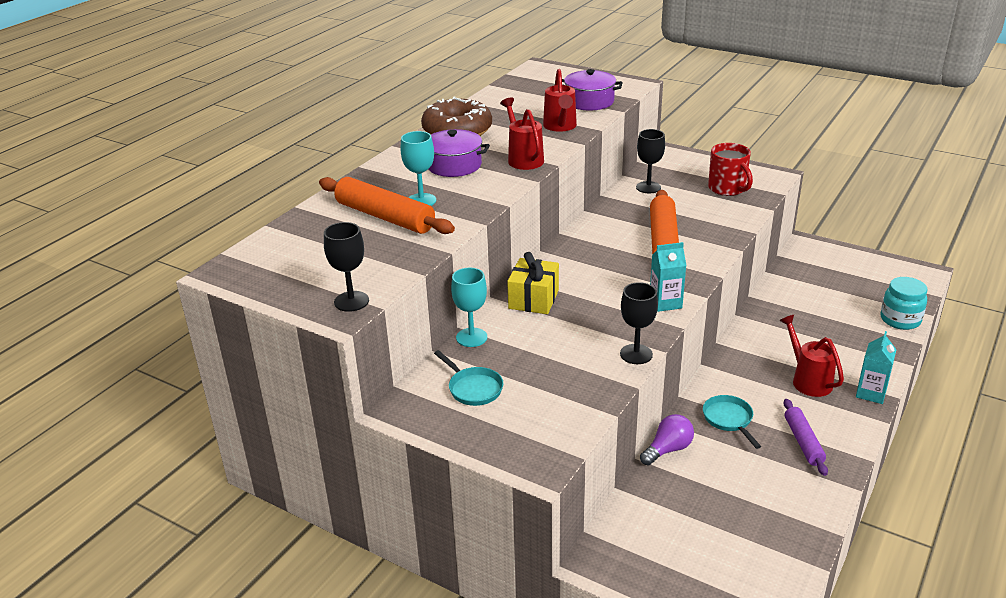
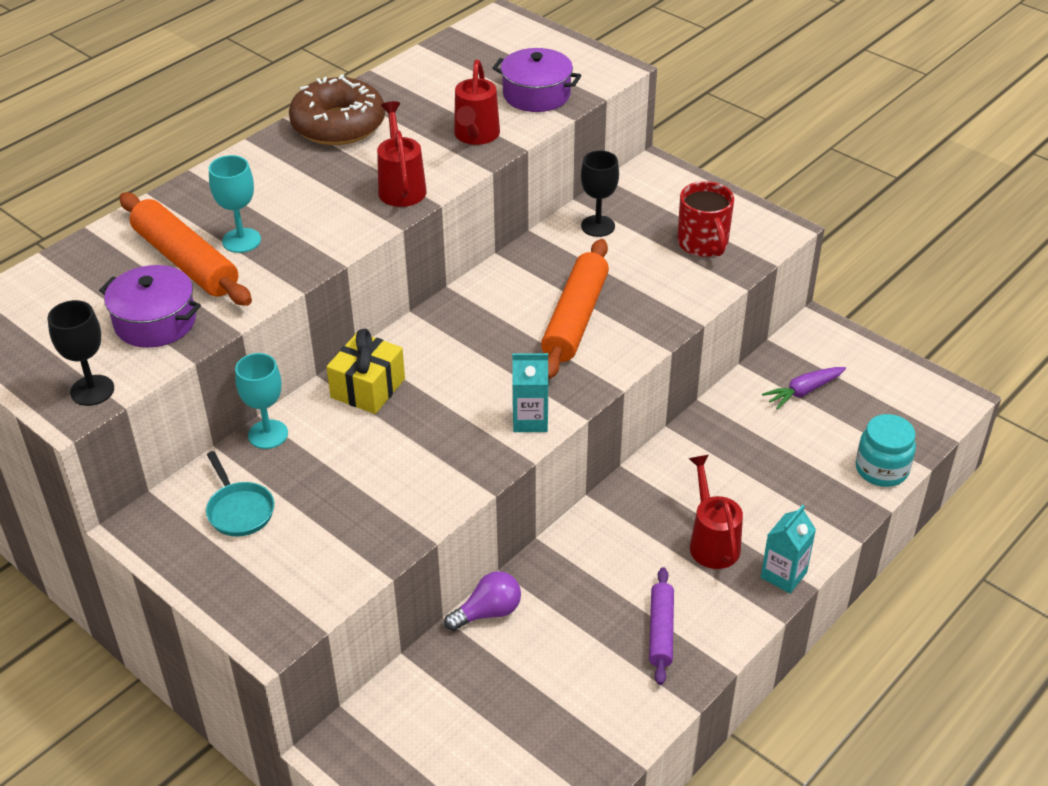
camera: 10 degrees right, 10 degrees up
purple pot [428,129,490,177] -> purple pot moved to [99,265,201,348]
black goblet [620,282,658,364] -> none
turquoise pan [703,395,761,449] -> none
none -> purple carrot [762,367,846,410]

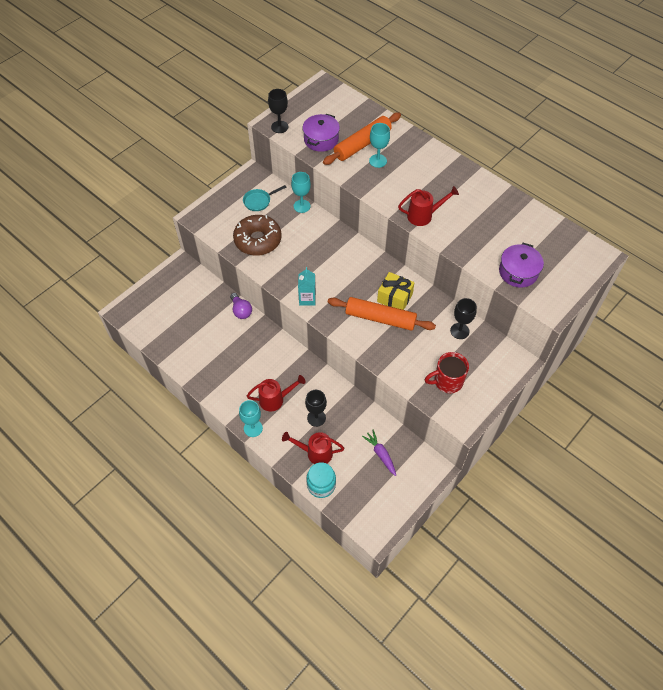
camera: 90 degrees right, 15 degrees up
brown donut [289,74,385,145] -> brown donut moved to [233,215,282,256]
yellow gift [327,329,405,414] -> yellow gift moved to [377,272,415,310]
red watering can [454,60,500,145] -> red watering can moved to [282,432,344,464]
purple rolling pin [649,567,674,685] -> none
turquoise carton [761,505,816,593] -> turquoise goblet [239,400,263,437]
none -> black goblet [305,390,327,427]

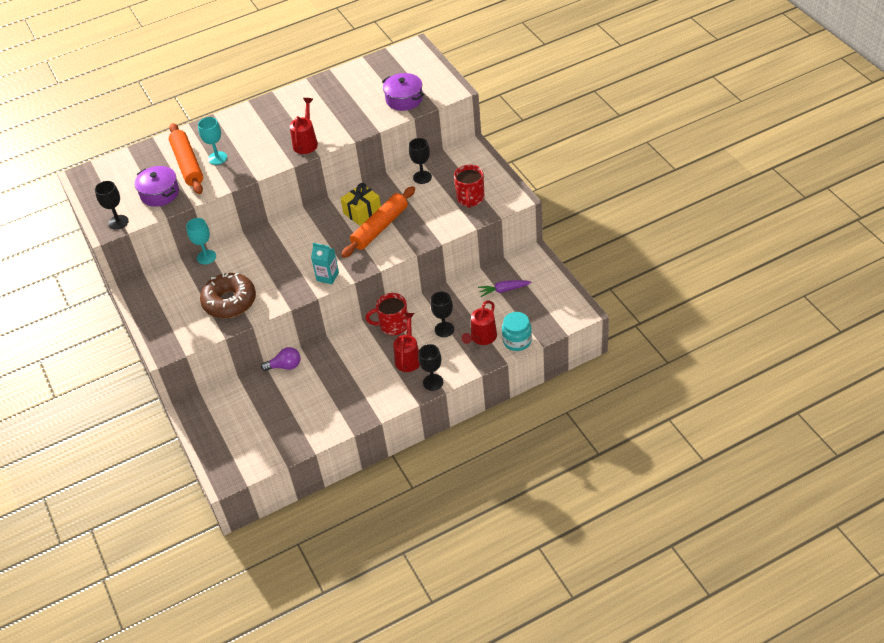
camera: 65 degrees left, 10 degrees down
turquoise goblet [239,400,263,437] -> black goblet [418,344,443,391]
turquoise pan [243,185,286,211] -> none
none -> red mug [365,293,408,335]

